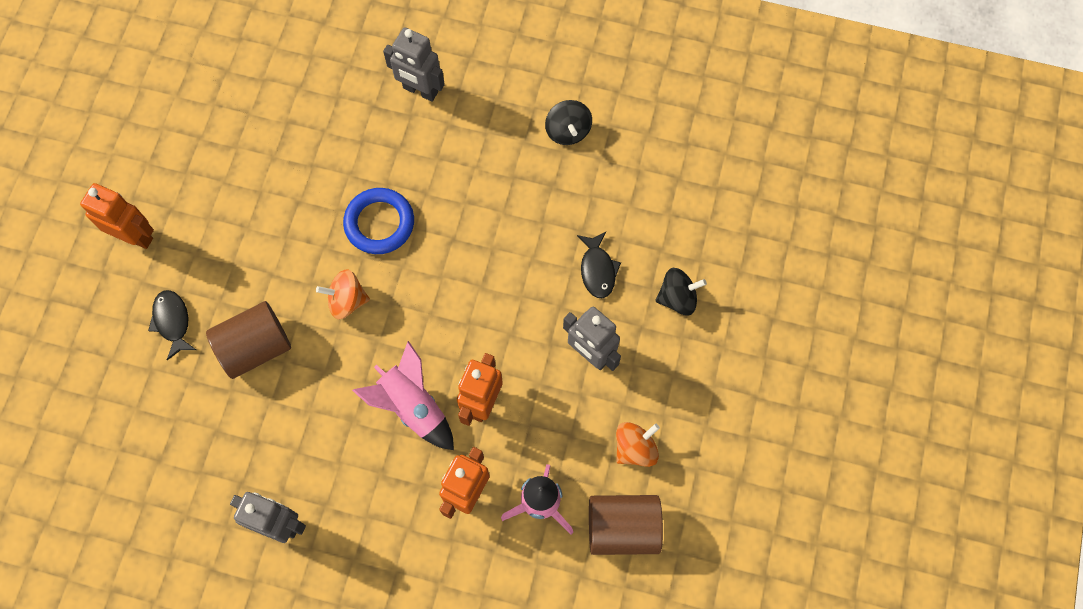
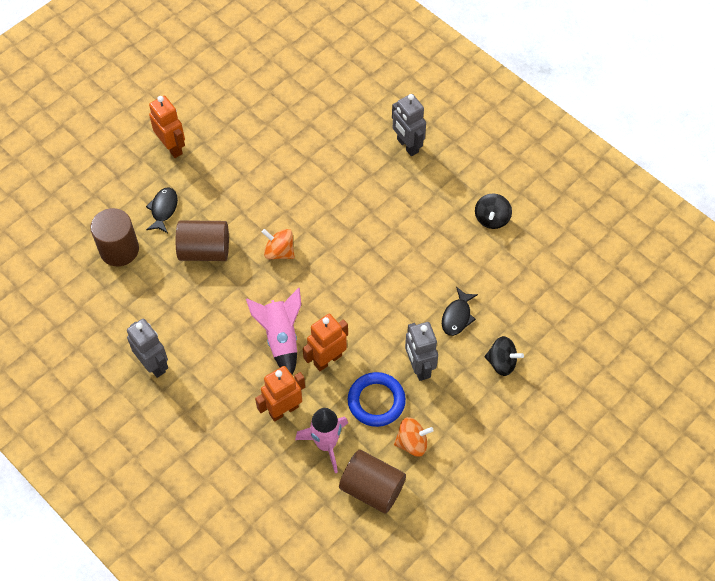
camera: 30 degrees right, 10 degrees down
blue ring [343,188,414,254] -> blue ring moved to [348,372,406,427]
none -> brown cylinder [90,208,139,266]

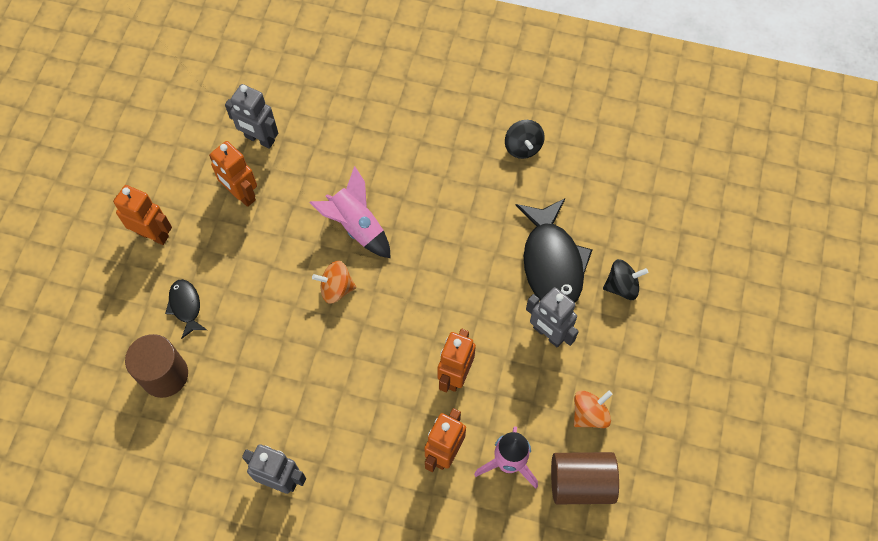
camera: 30 degrees left, 5 degrees up
brown cylinder [176,220,229,261] -> none
pink rocket [246,288,301,375] -> pink rocket moved to [310,166,391,258]
blue ring [348,372,406,427] -> none
grey robot [392,94,426,156] -> grey robot moved to [225,84,278,149]
black fish [442,287,478,336] -> black fish [515,199,593,303], size x2.00
none -> orange robot [209,141,257,207]

